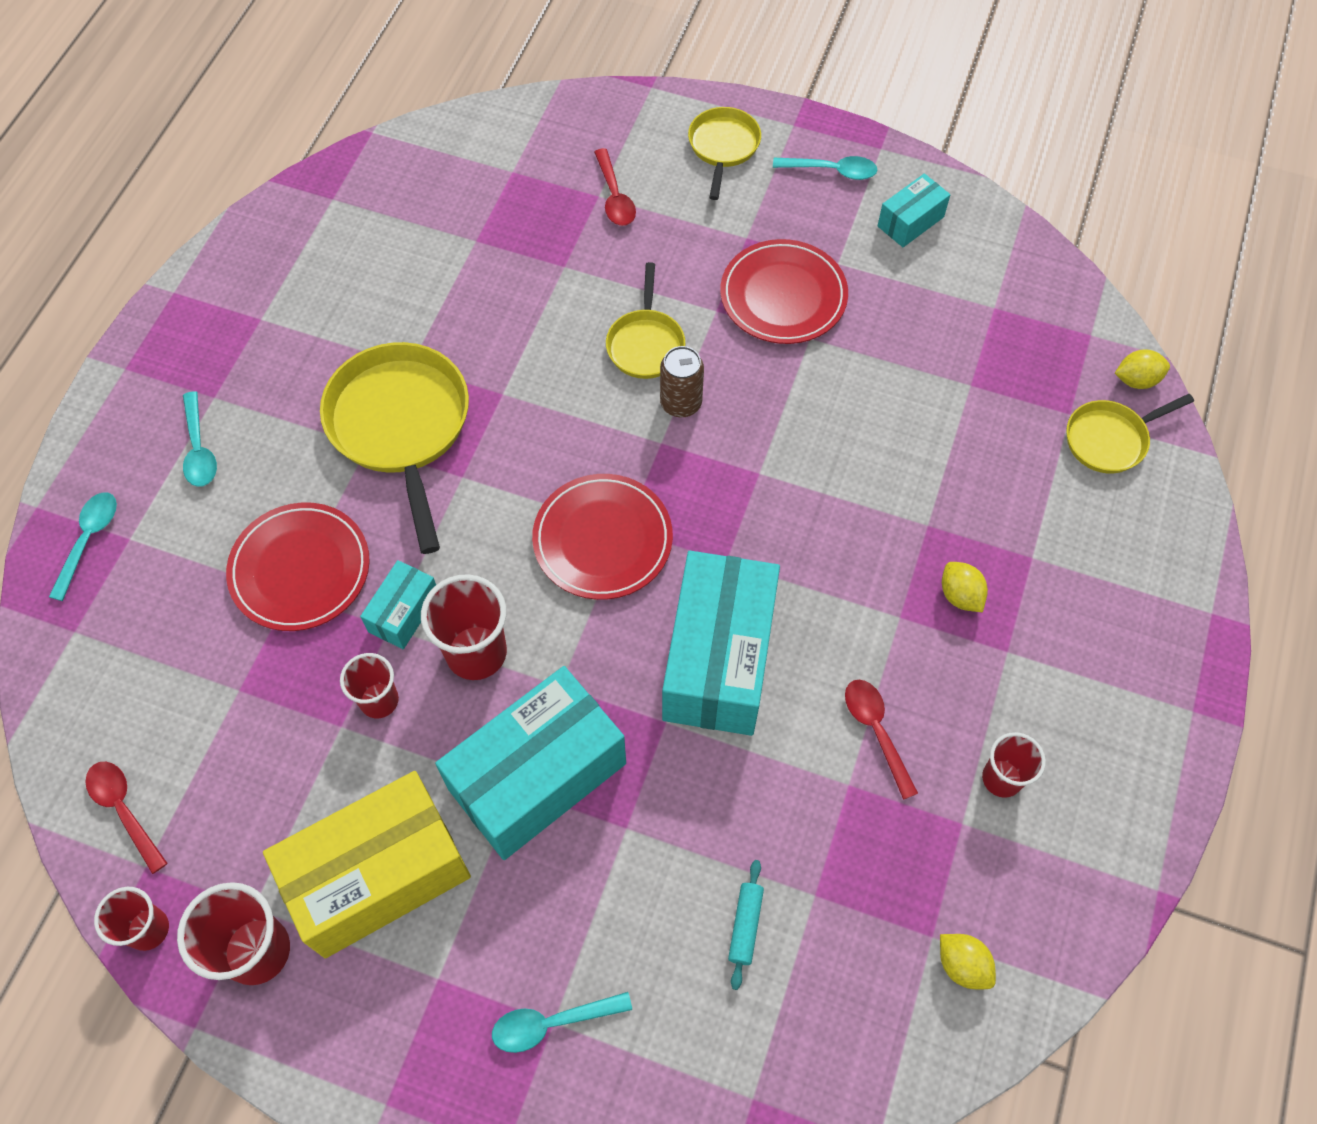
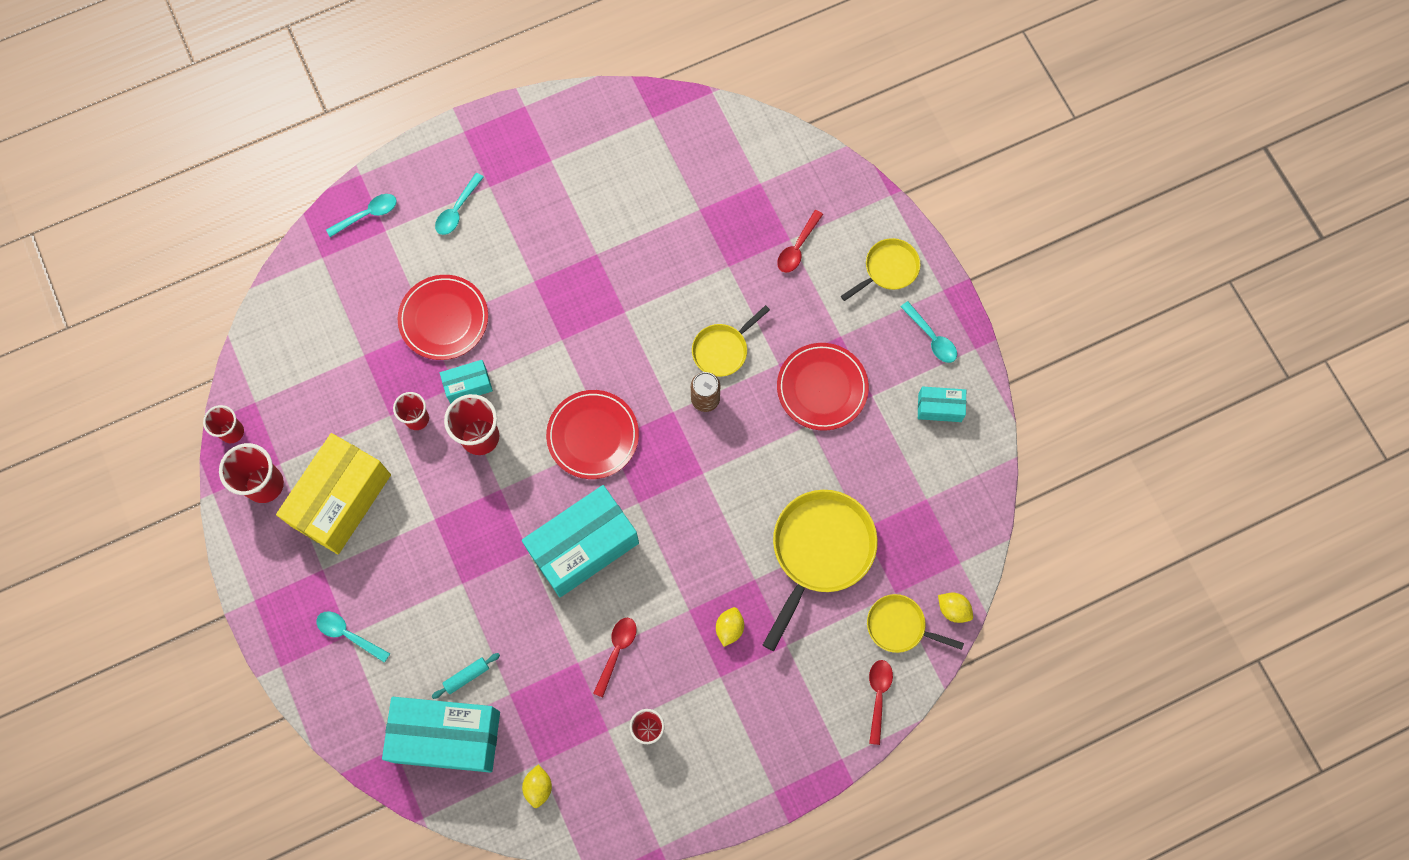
camera: 45 degrees right, 10 degrees up
red spoon [85,762,168,874] -> red spoon moved to [869,660,893,745]
yellow box [263,771,471,958] -> yellow box turned 75 degrees counterclockwise [276,433,391,554]
yellow pan [320,342,469,554] -> yellow pan moved to [763,490,878,651]
turquoise box [435,666,626,860] -> turquoise box moved to [382,697,500,773]

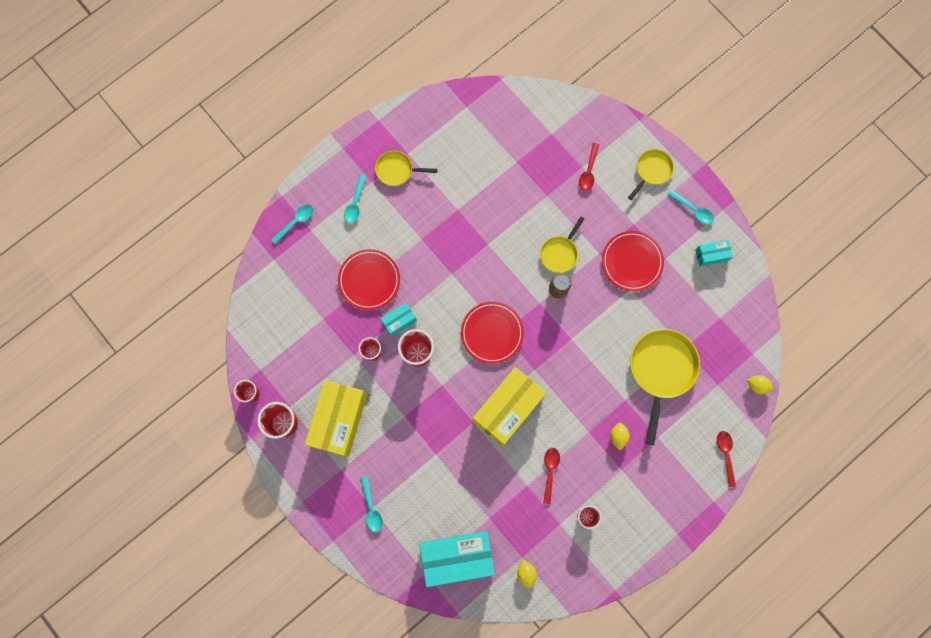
camera: 15 degrees left, 5 degrees up
turquoise spoon [316,611,390,663] -> turquoise spoon turned 120 degrees counterclockwise [361,476,383,532]
turquoise rolling pin [432,653,500,699] -> none
turquoise box [522,485,639,597] -> yellow box [473,367,547,446]
yellow pan [867,594,964,653] -> yellow pan moved to [375,151,438,186]

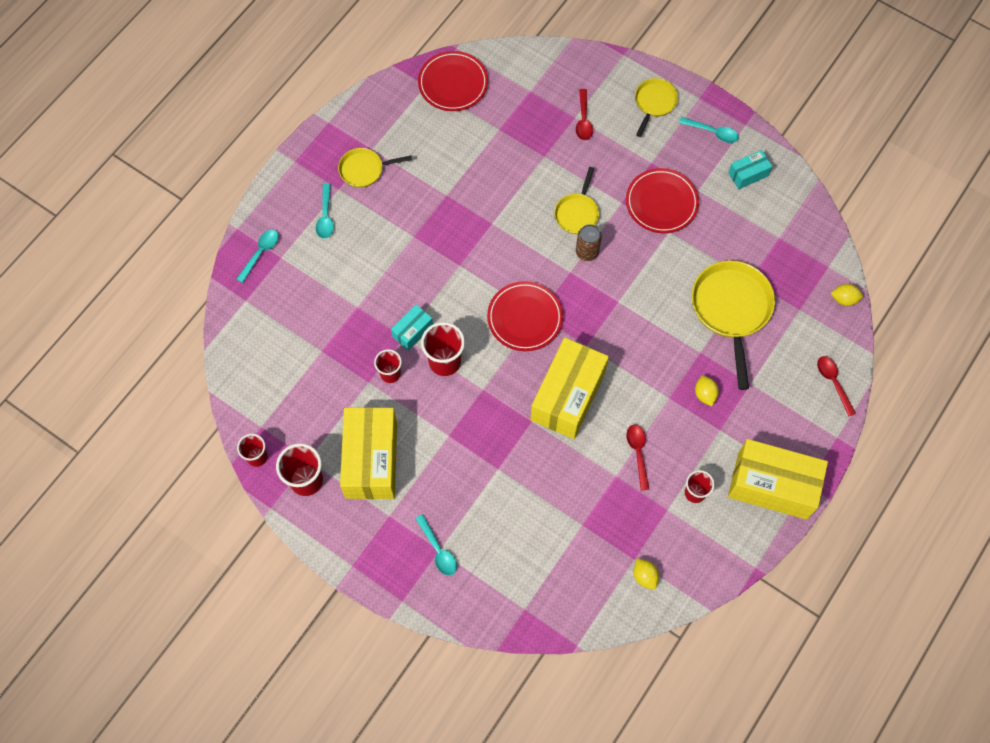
camera: 15 degrees left, 10 degrees down
red plate [338,249,400,310] -> red plate moved to [418,51,488,111]
turquoise box [419,531,495,587] -> none
none -> yellow box [728,439,828,520]

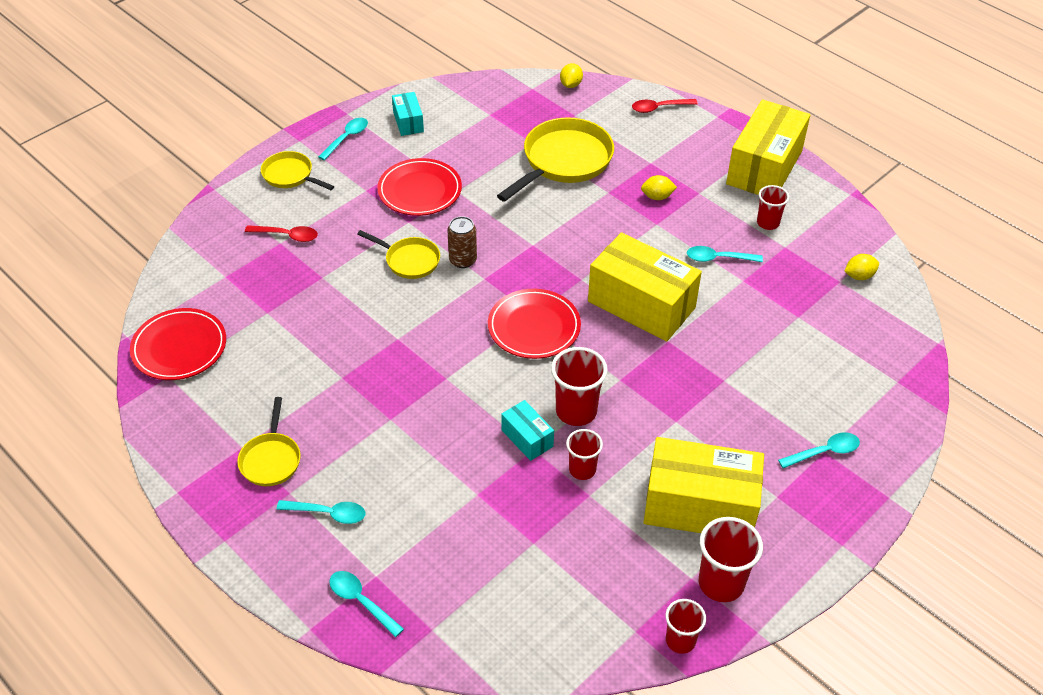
camera: 80 degrees left, 20 degrees down
red spoon [626,425,649,491] -> turquoise spoon [687,246,763,262]
yellow pan [692,260,775,390] -> yellow pan turned 120 degrees clockwise [497,117,614,202]

